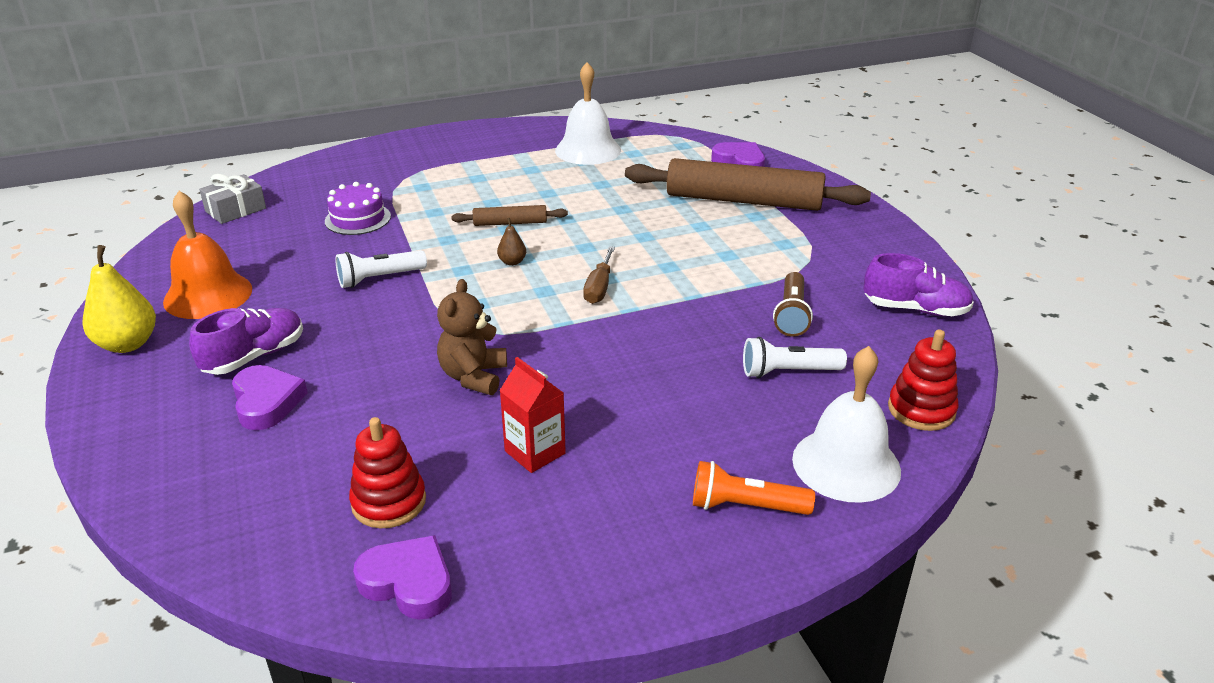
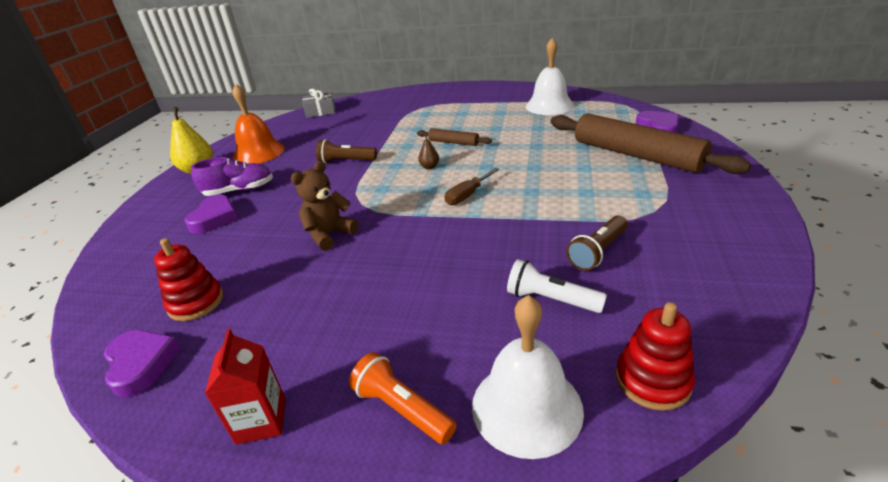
camera: 35 degrees right, 0 degrees up
purple cake [325,182,391,235] -> none
white flashlight [335,250,427,288] -> brown flashlight [316,139,377,163]
red carton [499,357,566,473] -> red carton moved to [205,329,286,445]
purple shoe [864,253,974,316] -> none

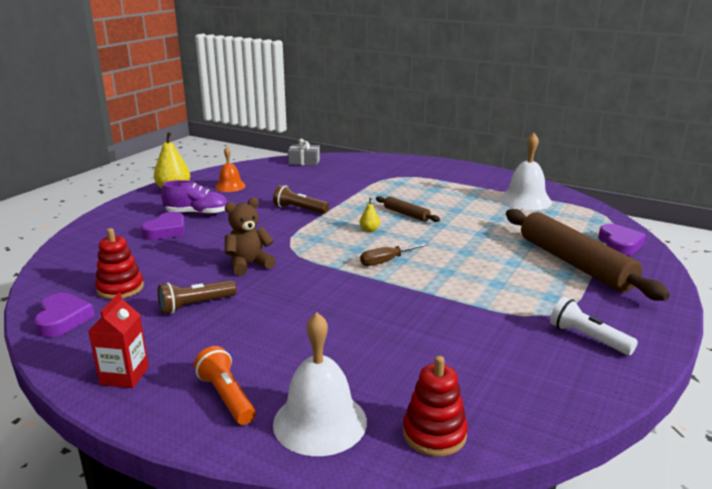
camera: 15 degrees right, 10 degrees down
orange bell [232,84,285,164] -> orange bell [215,147,246,192], size x0.63
brown pear [418,134,439,169] -> yellow pear [360,198,380,232]
white flashlight [507,259,607,313] -> white flashlight moved to [550,297,638,355]
brown flashlight [566,215,628,271] -> brown flashlight moved to [158,280,237,314]

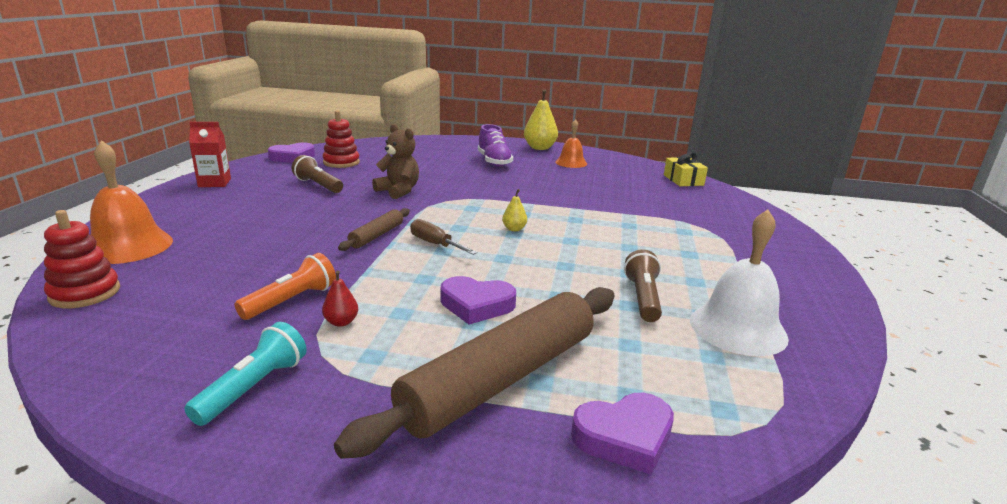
camera: 70 degrees right, 0 degrees up
purple heart [141,212,185,240] -> purple heart moved to [441,276,516,325]
orange flashlight [194,346,256,425] -> orange flashlight moved to [234,253,336,320]
brown flashlight [273,185,329,214] -> brown flashlight moved to [624,249,662,322]
white bell [273,312,367,456] -> orange bell [90,140,173,264]
grey gift [288,139,320,166] -> yellow gift [664,152,708,186]
brown rolling pin [376,196,440,222] -> brown rolling pin moved to [338,208,410,251]
white flashlight [550,297,638,355] -> turquoise flashlight [184,322,307,426]
none -> red pear [322,271,358,327]

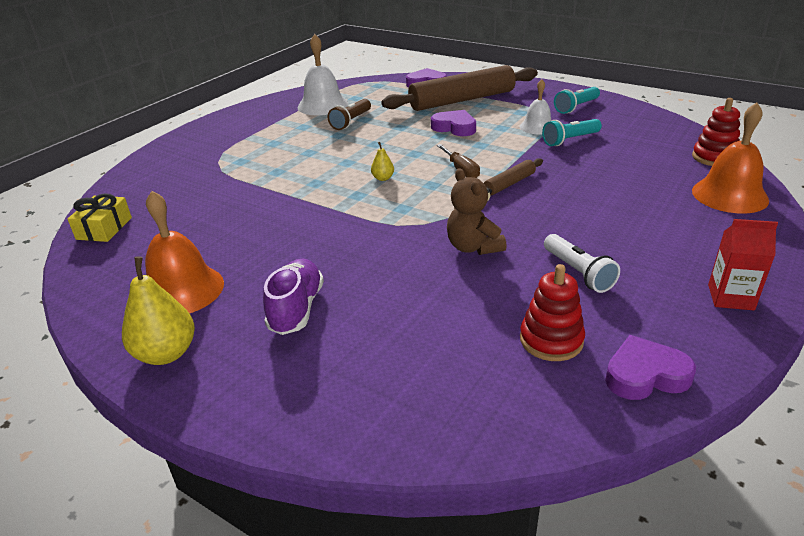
camera: 155 degrees left, 10 degrees up
orange flashlight [234,253,336,320] -> turquoise flashlight [542,119,602,146]
brown flashlight [292,155,343,193] -> white flashlight [544,234,620,293]
red pear [322,271,358,327] -> white bell [520,79,552,134]
orange bell [555,119,587,168] -> orange bell [145,191,224,313], size x1.59

